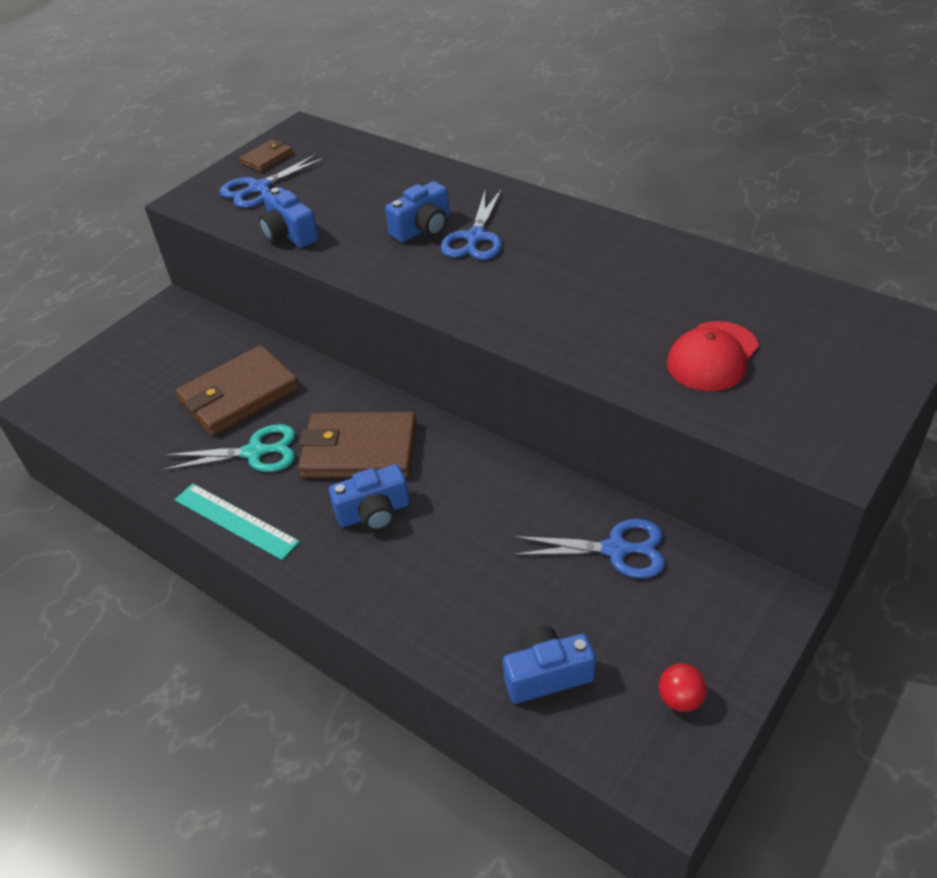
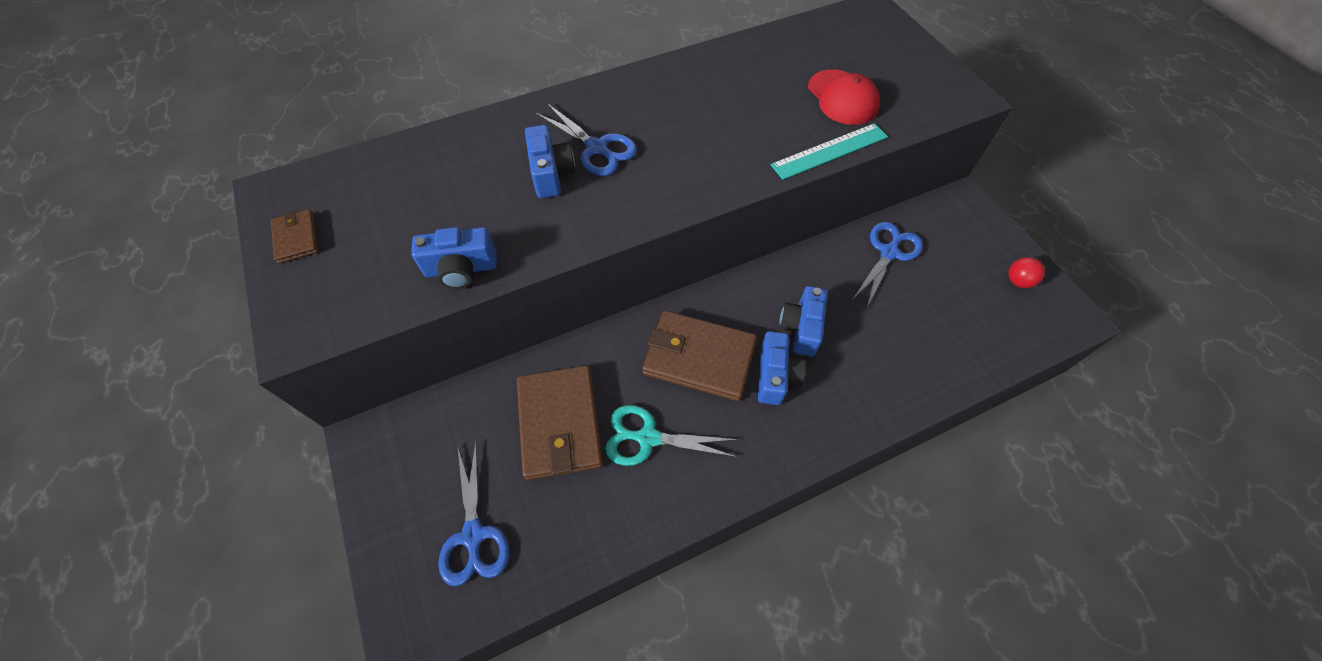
camera: 65 degrees left, 15 degrees up
turquoise scissors [163,424,295,472] -> turquoise scissors turned 105 degrees counterclockwise [605,405,739,466]
turquoise ruler [175,483,300,560] -> turquoise ruler moved to [771,123,888,180]
blue scissors [220,153,327,208] -> blue scissors moved to [438,441,509,586]
brown wallet [298,412,417,478] -> brown wallet turned 75 degrees clockwise [643,311,757,401]
blue camera [503,626,596,704] -> blue camera moved to [779,286,828,356]

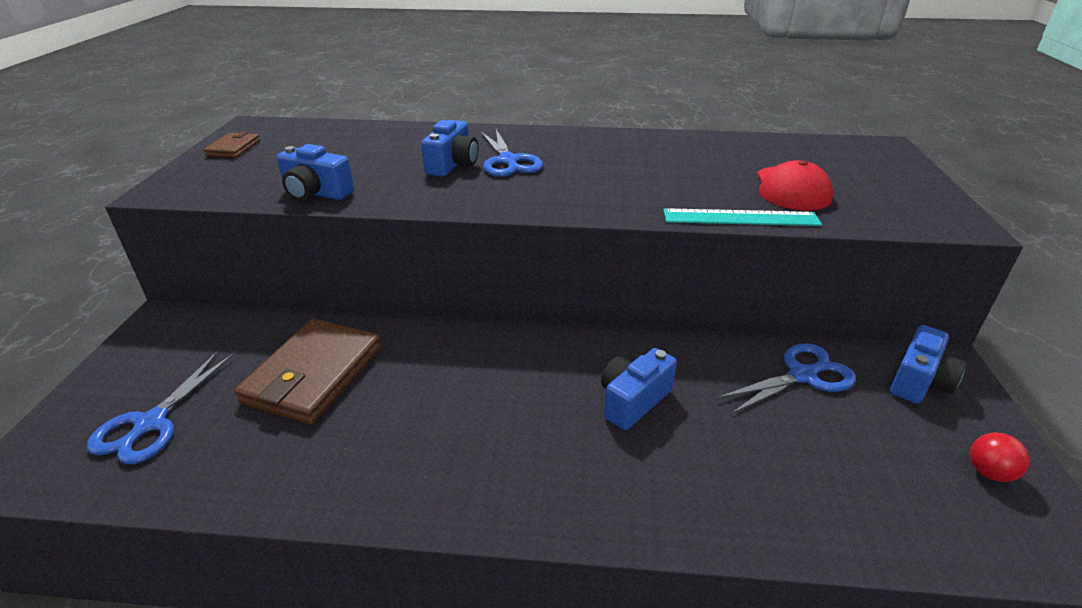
camera: 30 degrees right, 25 degrees down
turquoise scissors [605,405,739,466] -> none
brown wallet [643,311,757,401] -> none
blue camera [758,331,806,405] -> blue camera moved to [890,325,966,404]

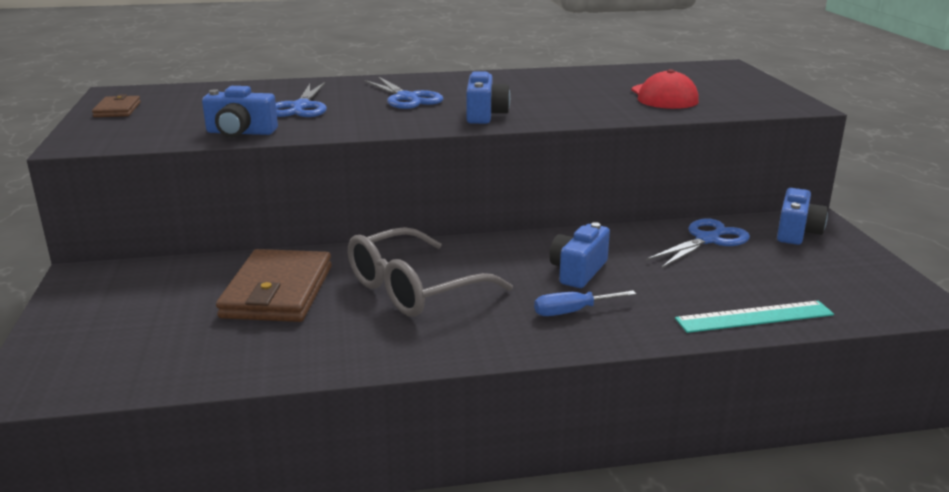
camera: 15 degrees left, 10 degrees down
blue scissors [87,351,234,464] -> blue scissors moved to [276,82,327,117]
blue camera [421,120,479,177] -> blue camera moved to [466,71,510,124]
turquoise ruler [663,208,822,226] -> turquoise ruler moved to [675,301,834,333]
red ball [970,433,1030,482] -> none
none -> grey glasses [348,227,513,317]
none -> blue screwdriver [534,290,636,316]

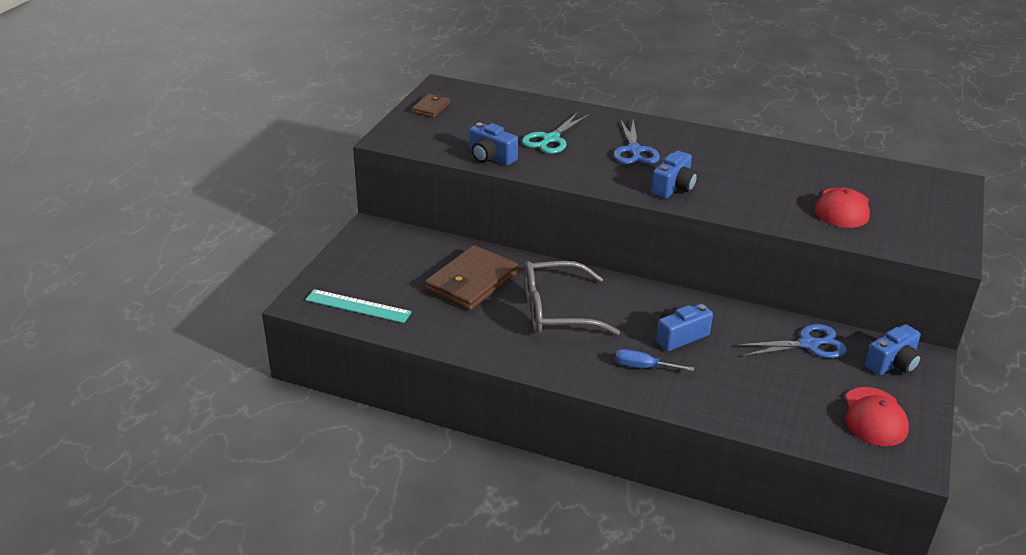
camera: 30 degrees right, 10 degrees up
blue scissors [276,82,327,117] -> turquoise scissors [522,113,588,154]
turquoise ruler [675,301,834,333] -> turquoise ruler moved to [305,289,412,323]
none -> red cap [845,387,909,446]

